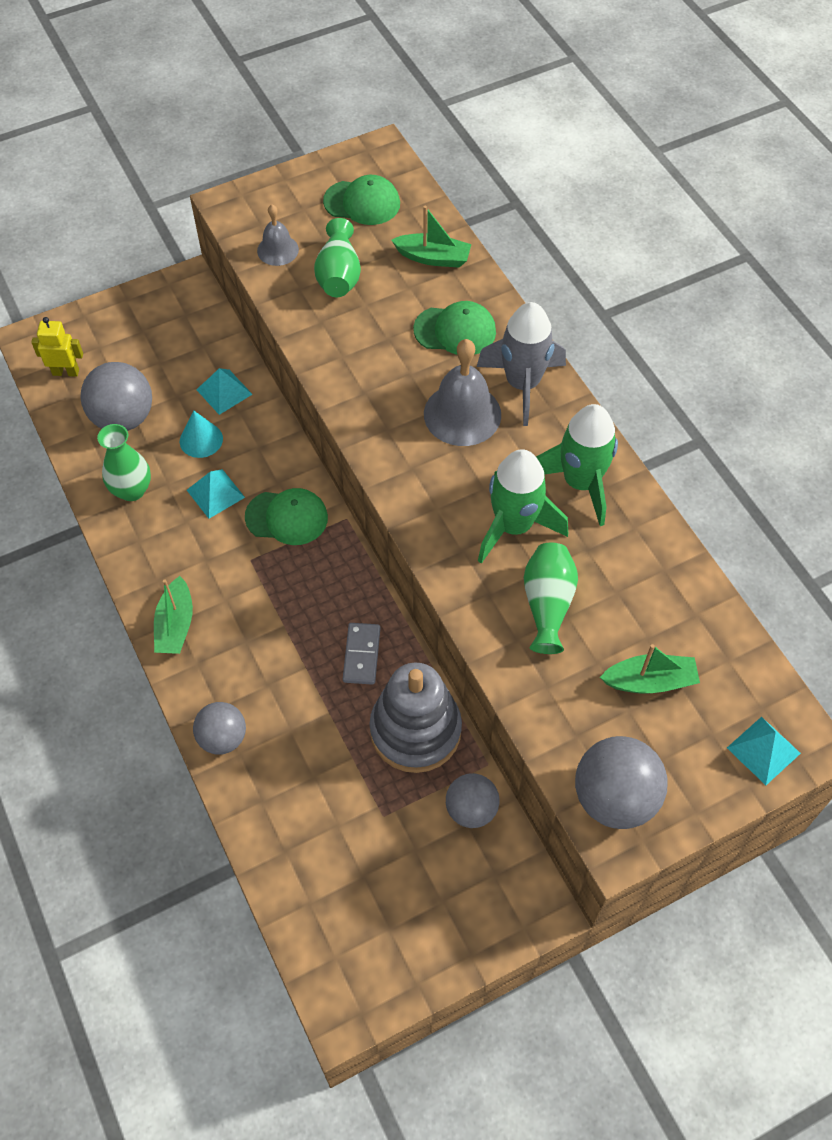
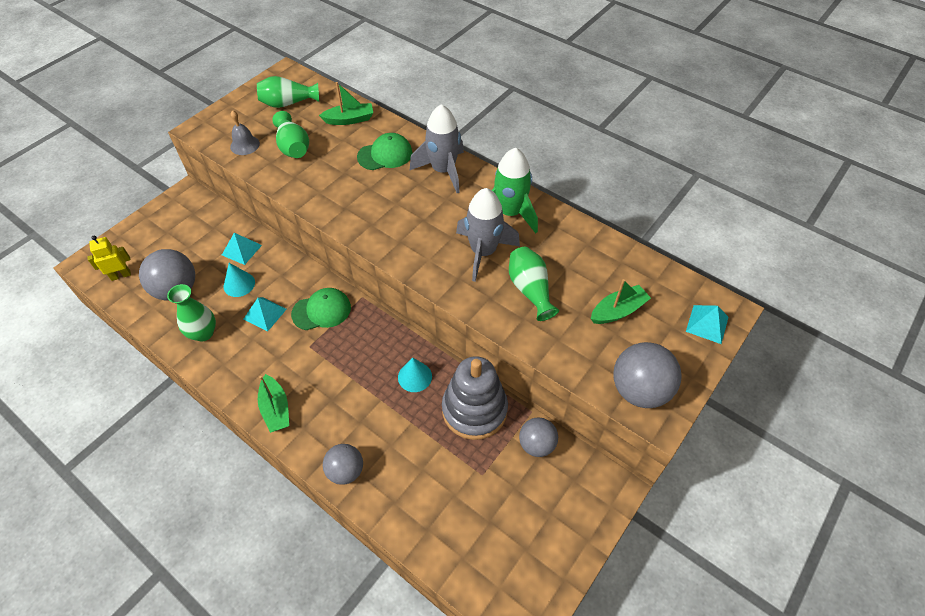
camera: 25 degrees left, 5 degrees down
green cap [323,175,400,225] -> green vase [257,76,319,108]
grey domino [343,623,380,685] -> turquoise cone [398,357,432,392]
grey bell [424,339,501,446] -> none
green rocket [478,449,568,564] -> grey rocket [456,188,520,282]

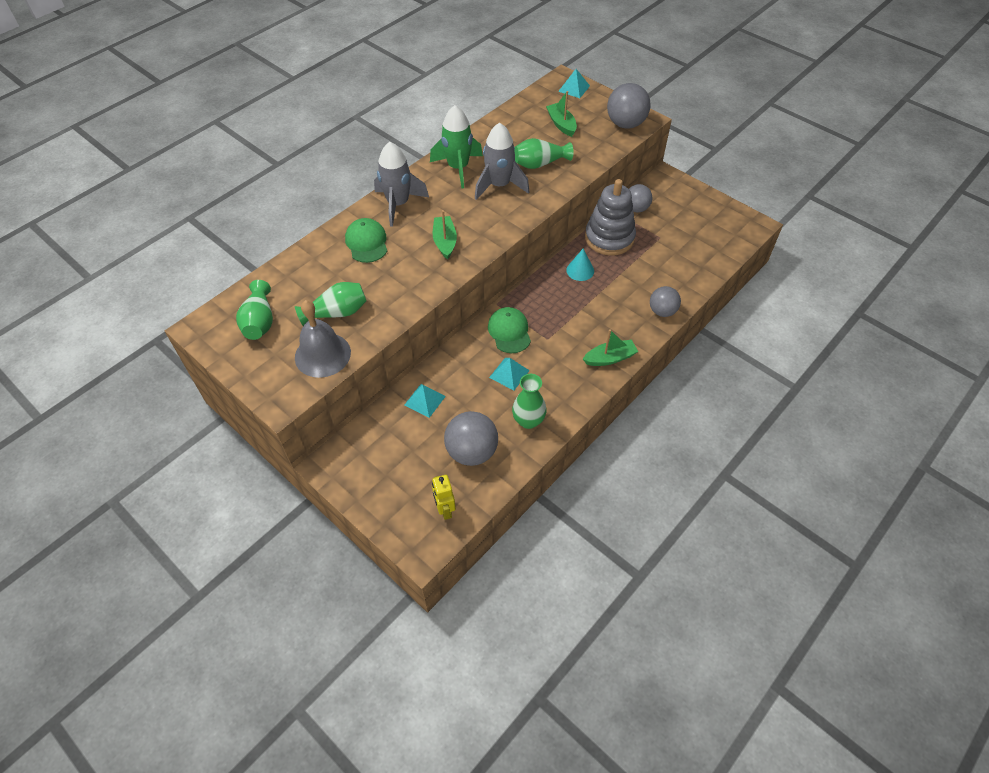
camera: 85 degrees left, 0 degrees up
turquoise cone [224,263,255,297] -> none
grey bell [230,110,260,155] -> grey bell [295,300,351,378], size x1.72
green boat [319,82,373,125] -> green boat moved to [433,210,457,260]

